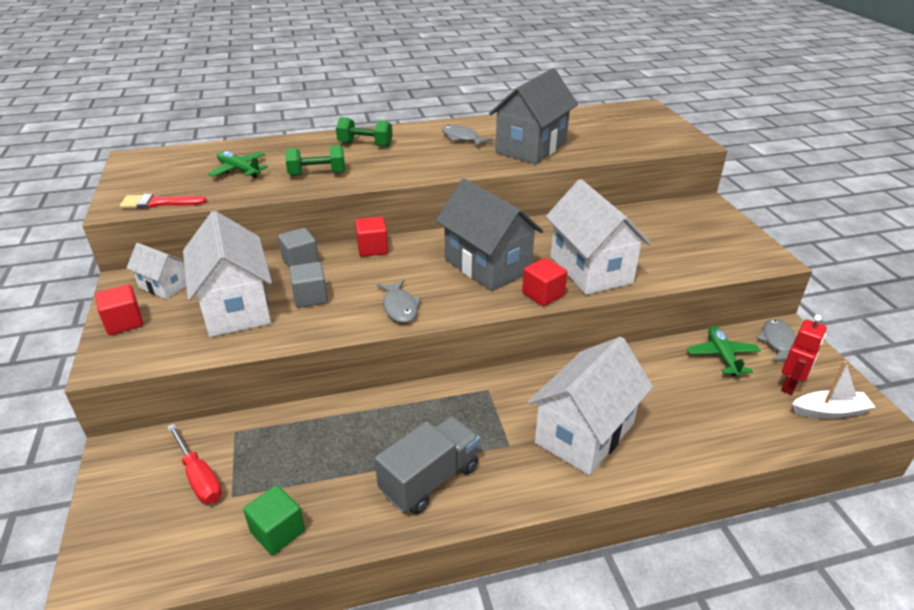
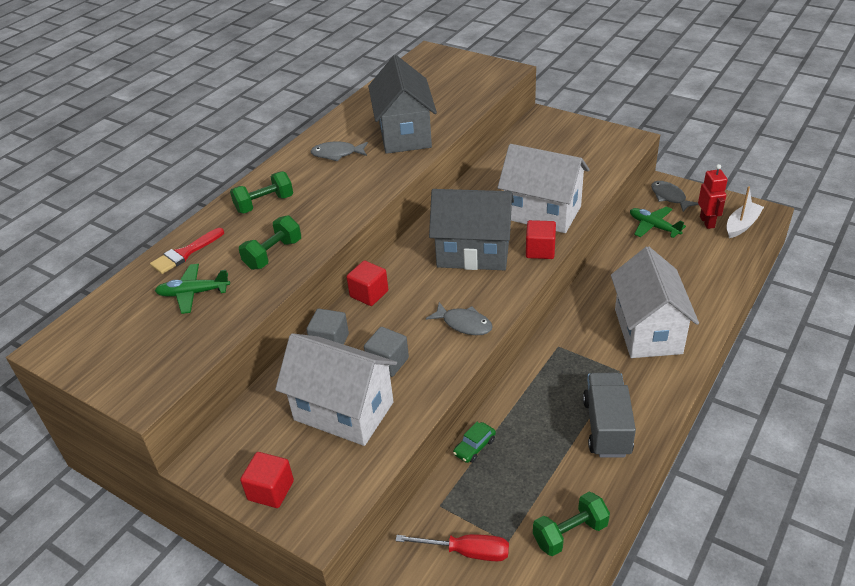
camera: 40 degrees left, 5 degrees up
red brush [120,194,207,209] -> red brush moved to [150,228,224,274]
white house [127,243,186,299] -> none
green cube [243,485,305,555] -> green dumbbell [533,492,610,556]
none -> green car [453,422,496,463]

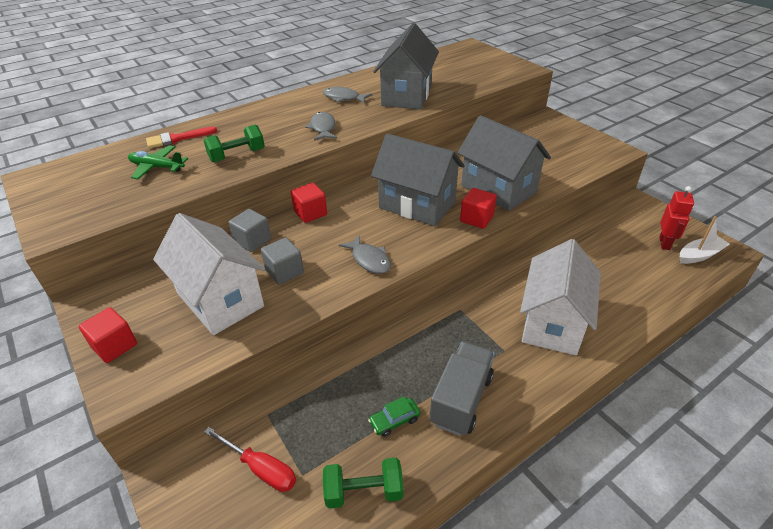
camera: 20 degrees right, 0 degrees up
green dumbbell [230,171,293,213] -> none
green car [453,422,496,463] -> green car moved to [368,396,421,437]
white house [498,144,590,233] -> grey house [457,115,551,211]
green plane [630,206,686,238] -> none
grey fish [651,181,699,212] -> grey fish moved to [305,112,337,141]

